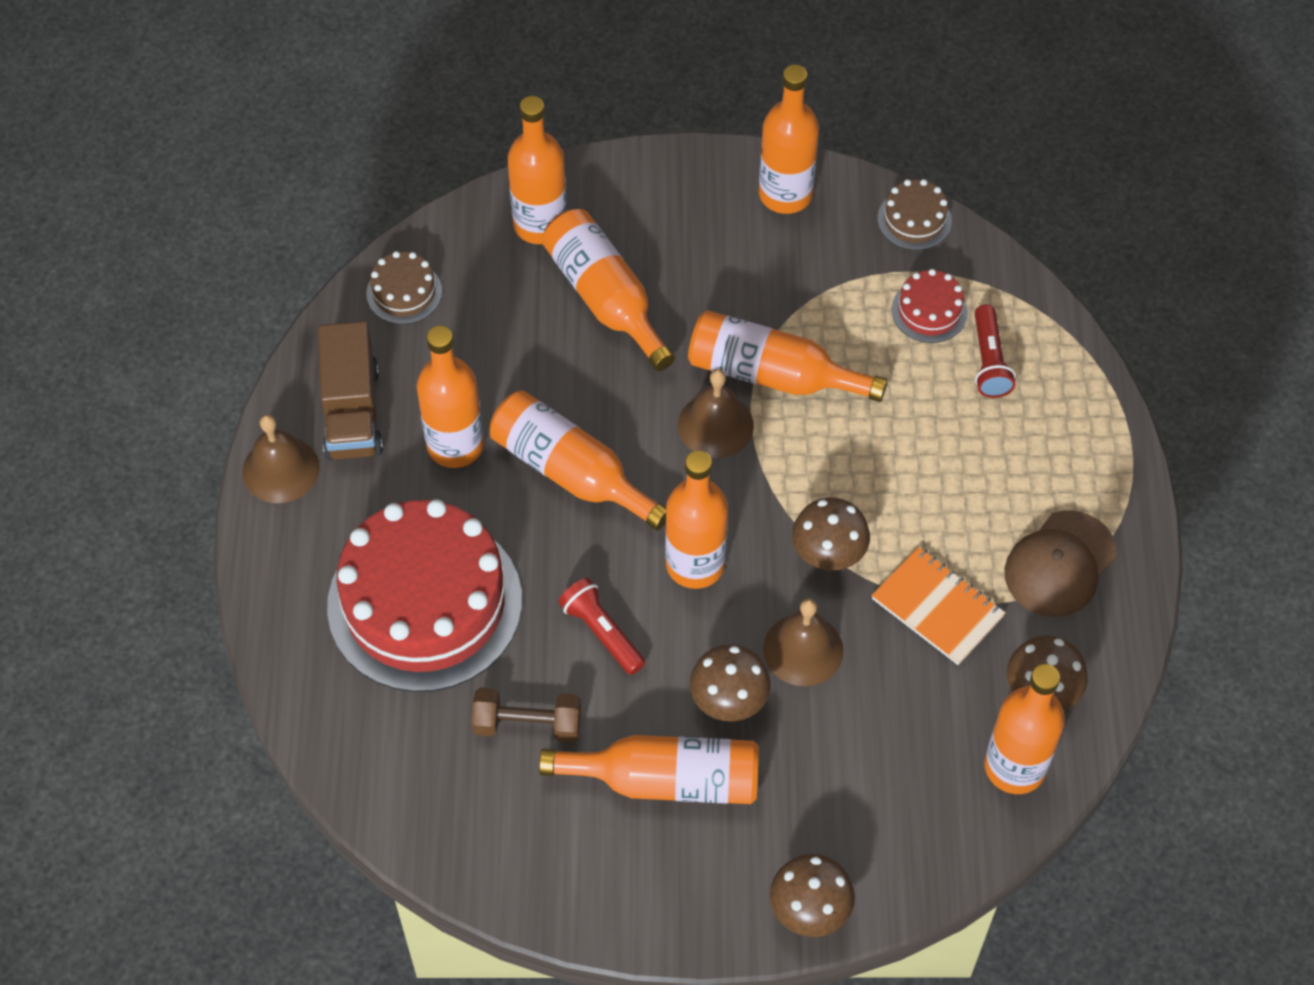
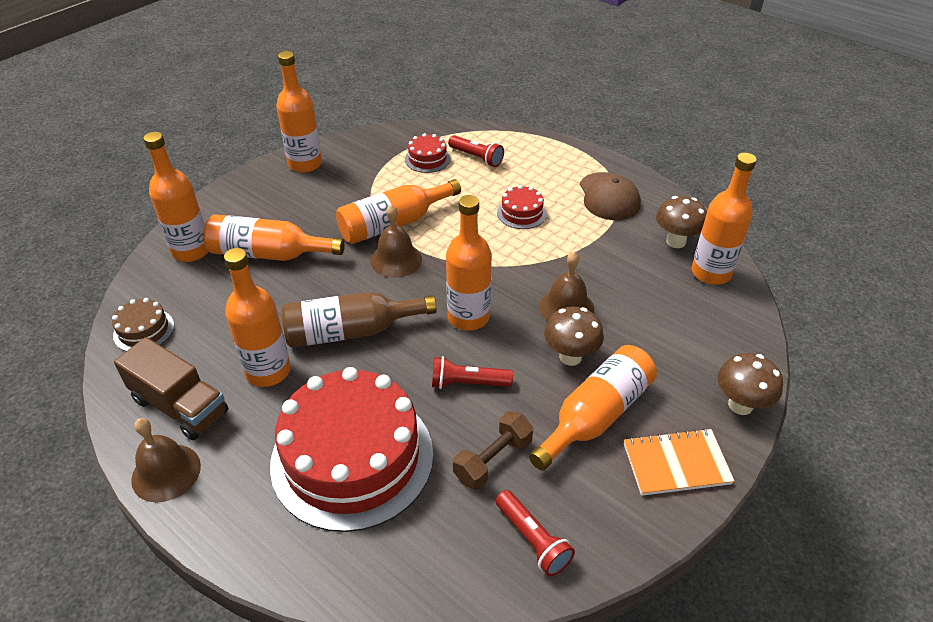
camera: 50 degrees left, 15 degrees down
orange bottle [489,391,666,531] -> brown bottle [281,292,437,348]
brown mushroom [792,497,870,570] -> none
orange notebook [871,547,1005,665] -> orange notebook moved to [624,428,734,496]
brown cake [877,179,952,250] -> none
none -> red flashlight [495,490,575,576]
none -> red cake [497,185,547,229]

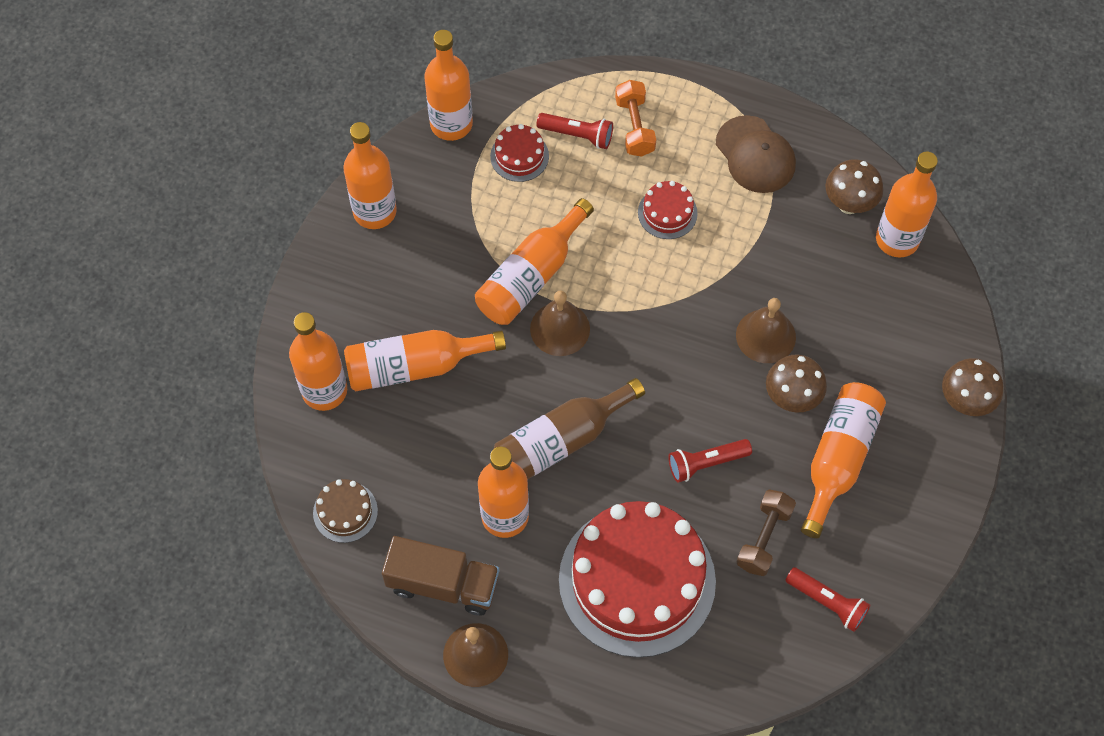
camera: 20 degrees left, 20 degrees up
orange bottle [446,195,492,331] -> orange bottle moved to [424,30,473,141]
orange notebook [624,428,734,496] -> none
none -> orange dumbbell [615,80,656,157]

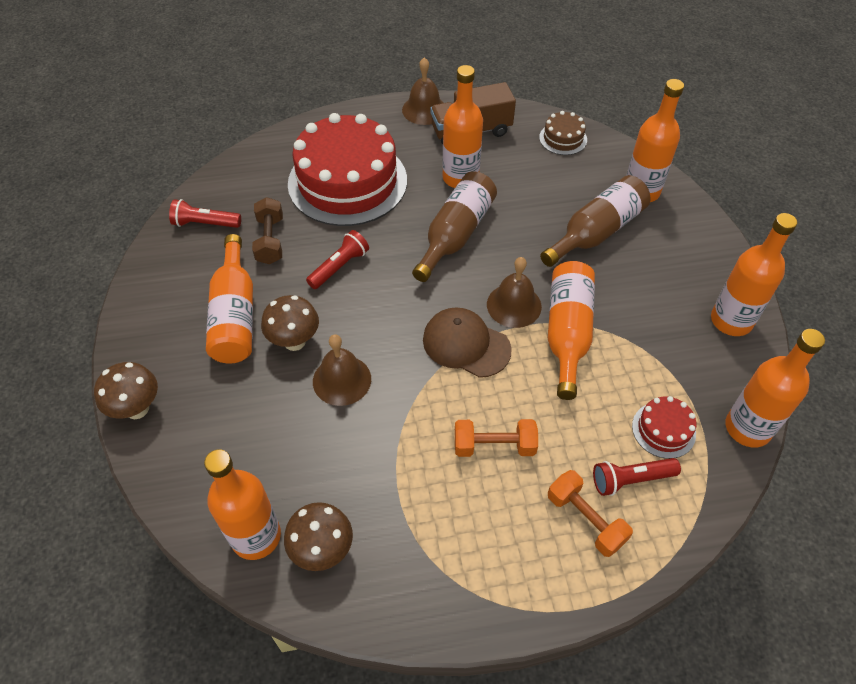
camera: 150 degrees right, 10 degrees down
orange bottle [344,330,506,391] -> brown bottle [540,175,651,267]
red cake [638,181,698,239] -> orange dumbbell [455,419,538,457]
brown cap [716,115,796,193] -> brown cap moved to [423,307,512,378]

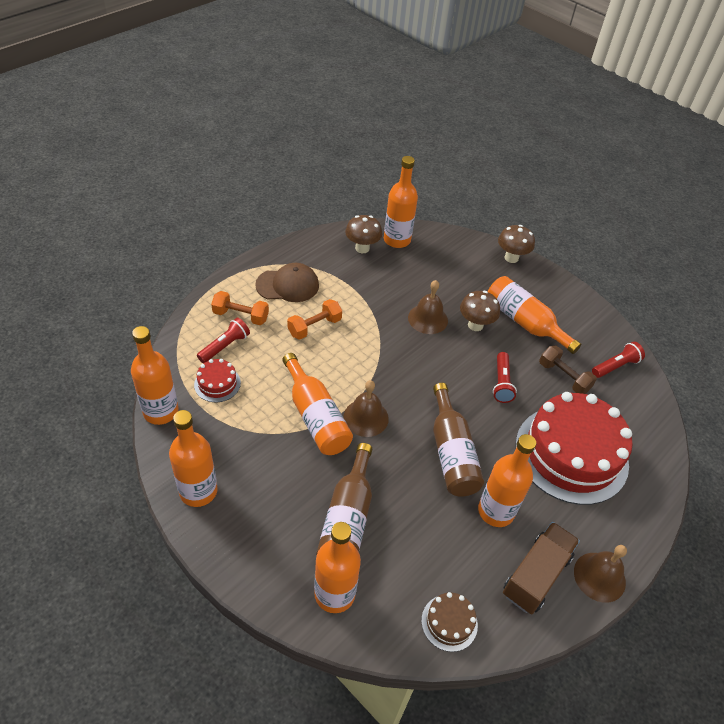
camera: 140 degrees right, 5 degrees down
brown cap [423,307,512,378] -> brown cap moved to [255,263,319,302]

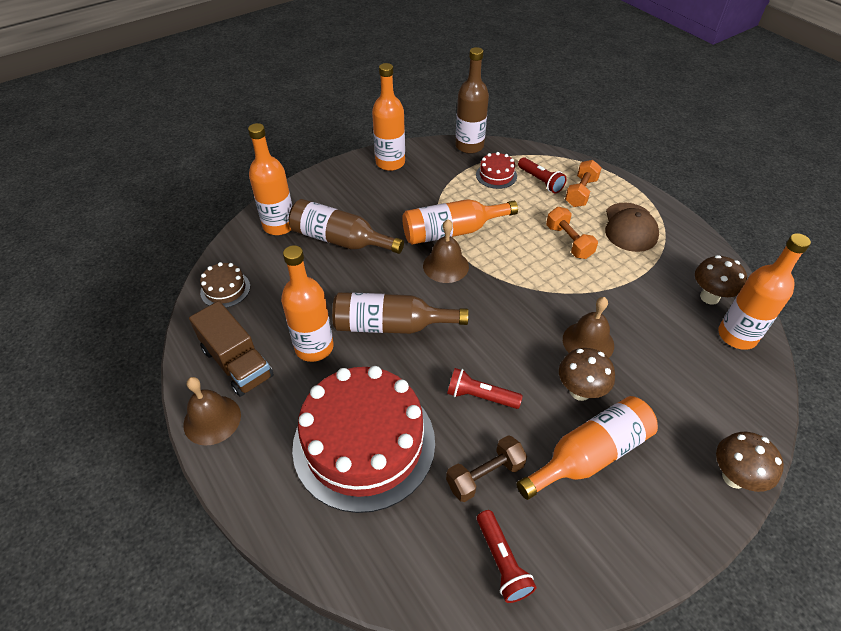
camera: 105 degrees right, 0 degrees up
orange bottle [131,326,179,425] -> brown bottle [455,47,489,154]

